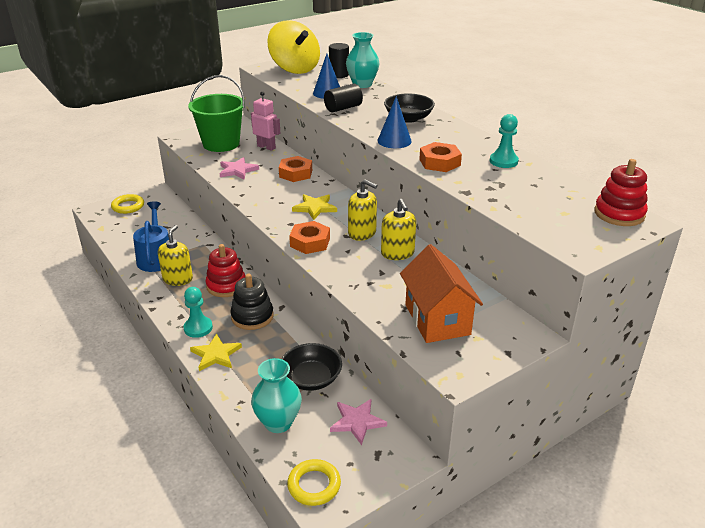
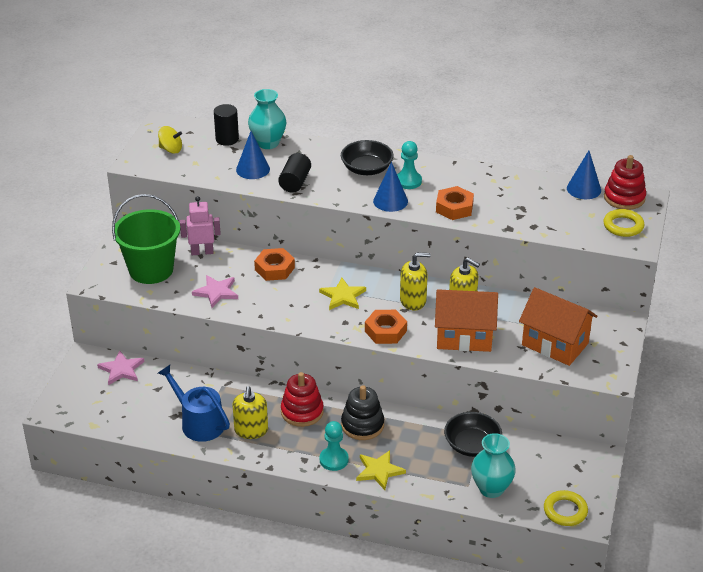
camera: 40 degrees left, 5 degrees up
yellow ring [111,194,144,214] -> yellow ring moved to [603,209,645,237]
yellow soap dispenser [158,225,193,286] -> yellow soap dispenser turned 150 degrees counterclockwise [232,386,268,439]
yellow spinning top [267,20,320,74] -> yellow spinning top [158,126,182,154], size x0.45
pink star [330,399,387,445] -> pink star moved to [97,350,145,385]
turquoise pawn [490,114,519,168] -> turquoise pawn moved to [397,141,422,189]
none -> orange house [435,289,498,352]
none -> blue cone [567,150,601,199]

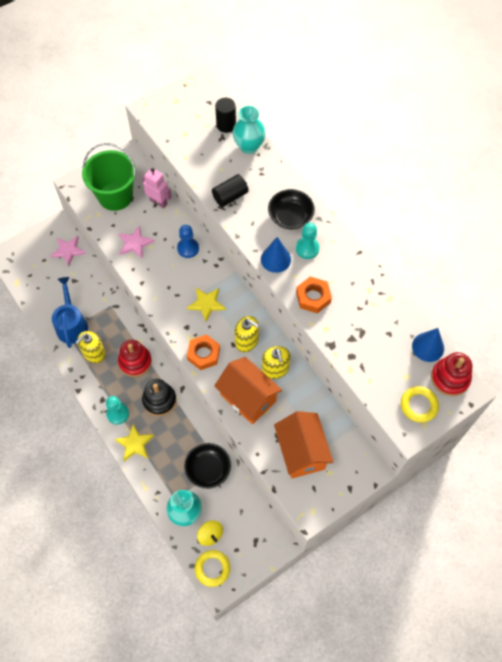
camera: 40 degrees right, 25 degrees up
yellow spinning top [158,126,182,154] -> yellow spinning top moved to [197,520,223,546]
blue cone [236,131,270,179] -> none
orange nut [254,248,295,281] -> blue pawn [177,225,199,258]

